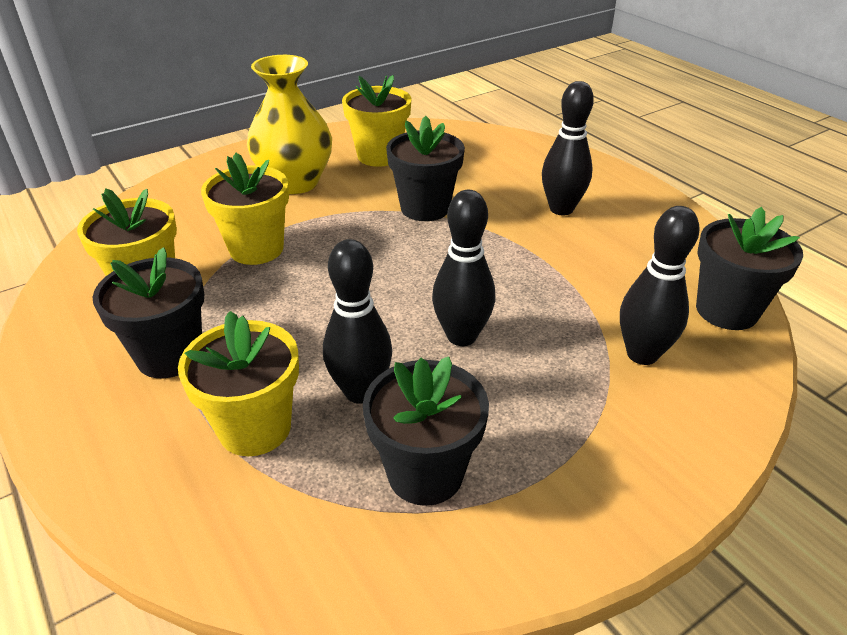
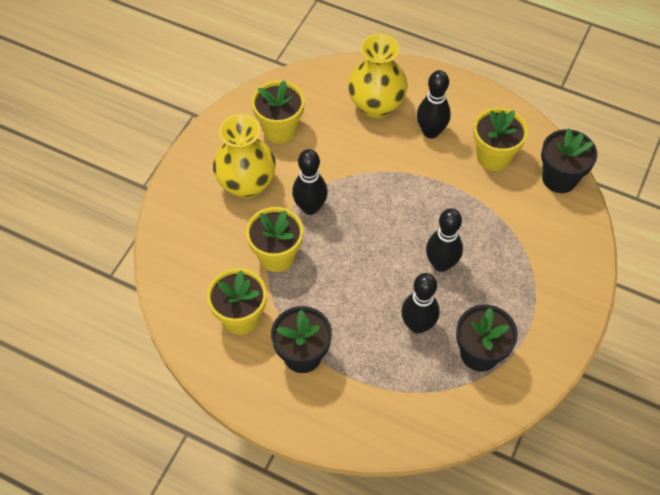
camera: 30 degrees left, 20 degrees up
yellow flower pot [178,311,299,456] -> yellow flower pot moved to [473,108,528,171]
black flower pot [386,116,465,221] -> none
black bowling pin [620,206,700,365] -> black bowling pin moved to [292,149,328,215]
none -> yellow vase [348,33,408,118]

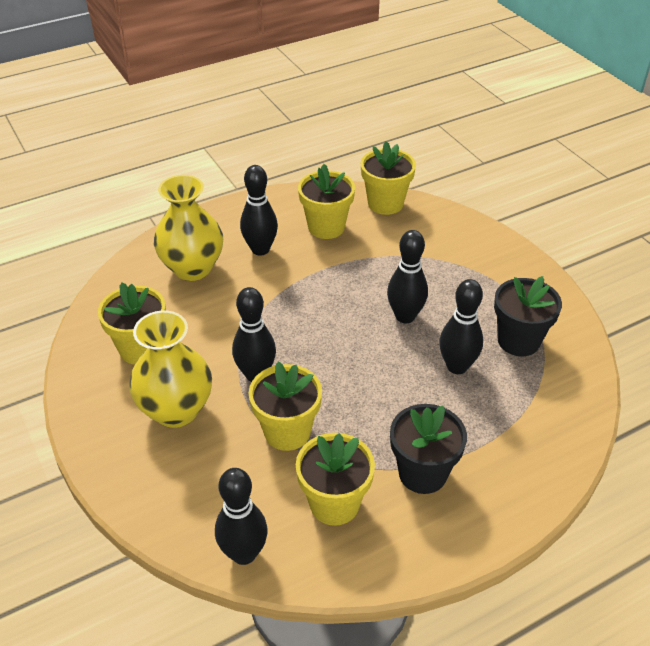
camera: 55 degrees left, 15 degrees down
black flower pot [541,129,597,193] -> yellow flower pot [361,141,416,215]
none -> black bowling pin [215,468,268,565]

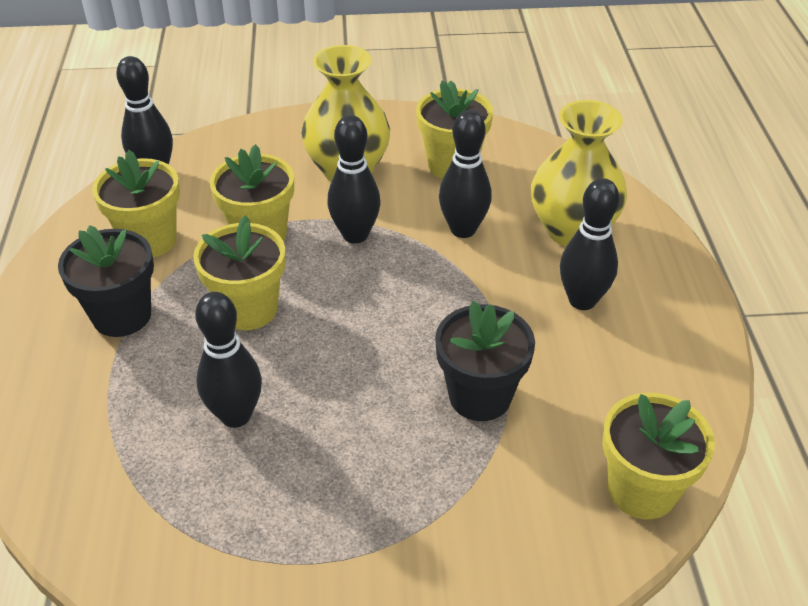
camera: 115 degrees right, 0 degrees up
yellow flower pot [298,164,355,239] -> yellow flower pot moved to [193,215,285,330]
black bowling pin [387,230,428,323] -> black bowling pin moved to [439,110,492,238]
black flower pot [494,276,562,356] -> black flower pot moved to [435,301,535,421]

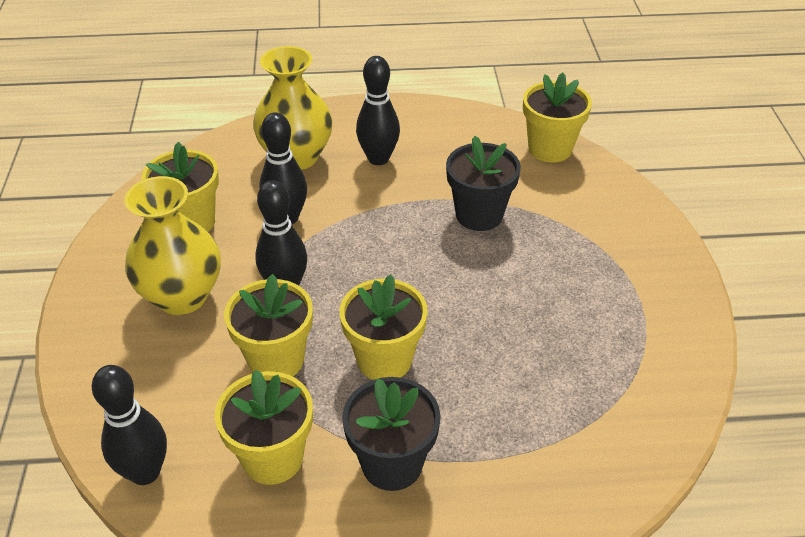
camera: 90 degrees left, 0 degrees up
black bowling pin [195,292,262,428] -> none

